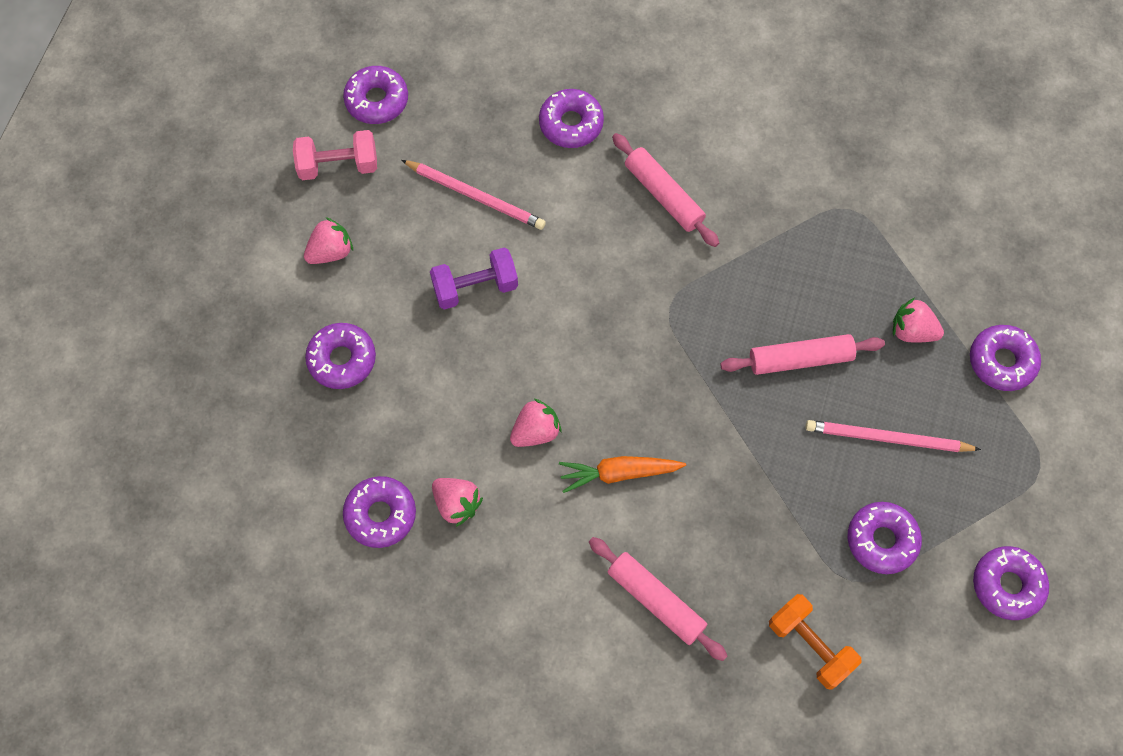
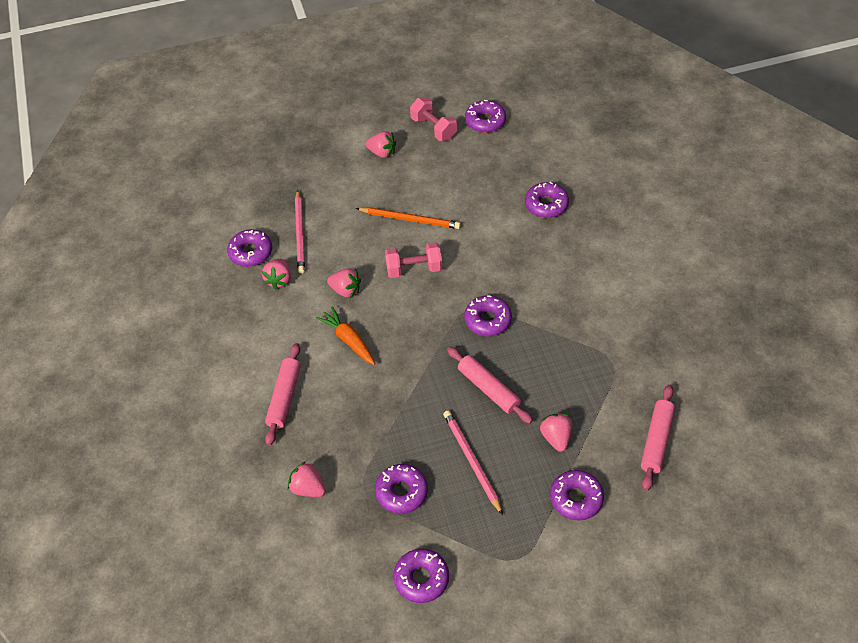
camera: 60 degrees right, 15 degrees down
purple donut [305,323,376,389] -> purple donut moved to [464,295,512,337]
pink pencil [401,160,546,230] -> pink pencil moved to [295,190,305,273]
purple dumbbell [430,248,518,310] -> orange pencil [356,207,461,229]
pink rolling pin [612,133,719,247] -> pink rolling pin moved to [641,384,675,491]
orange dumbbell [769,594,862,690] -> pink strawberry [288,461,326,497]
none -> pink dumbbell [385,242,442,278]

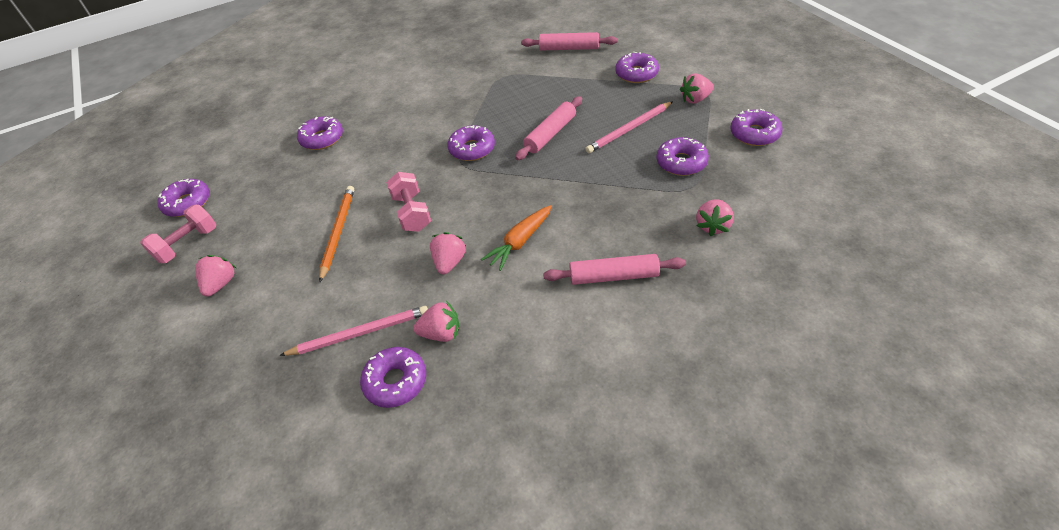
camera: 100 degrees left, 5 degrees down
pink strawberry [540,414,572,452] -> pink strawberry moved to [680,73,714,104]

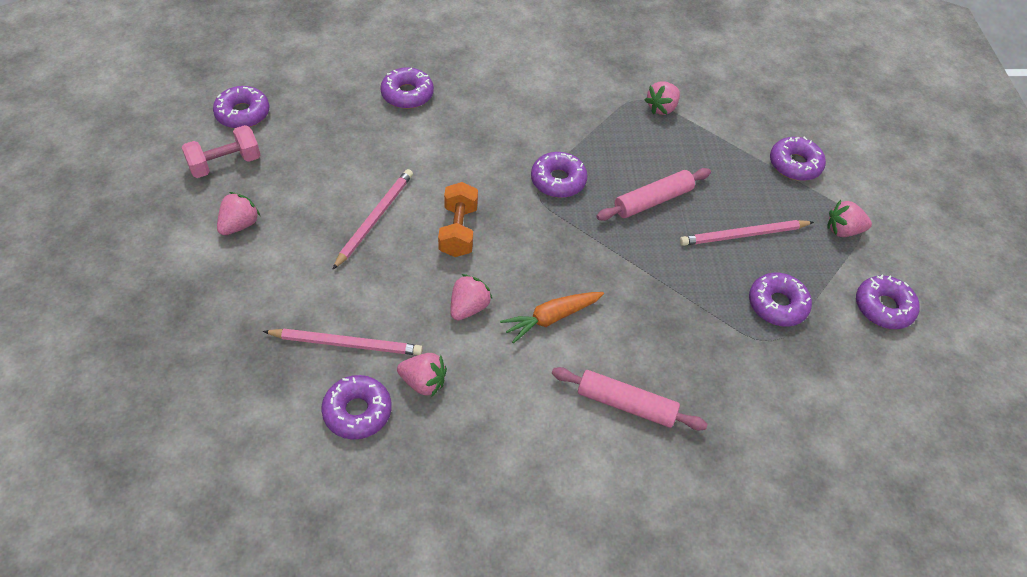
camera: 15 degrees right, 5 degrees up
orange pencil [319,186,354,282] -> pink pencil [332,169,413,270]
pink dumbbell [386,172,431,232] -> orange dumbbell [438,182,478,257]
pink rolling pin [521,32,617,50] -> none
pink strawberry [696,199,734,236] -> pink strawberry moved to [645,81,680,115]

